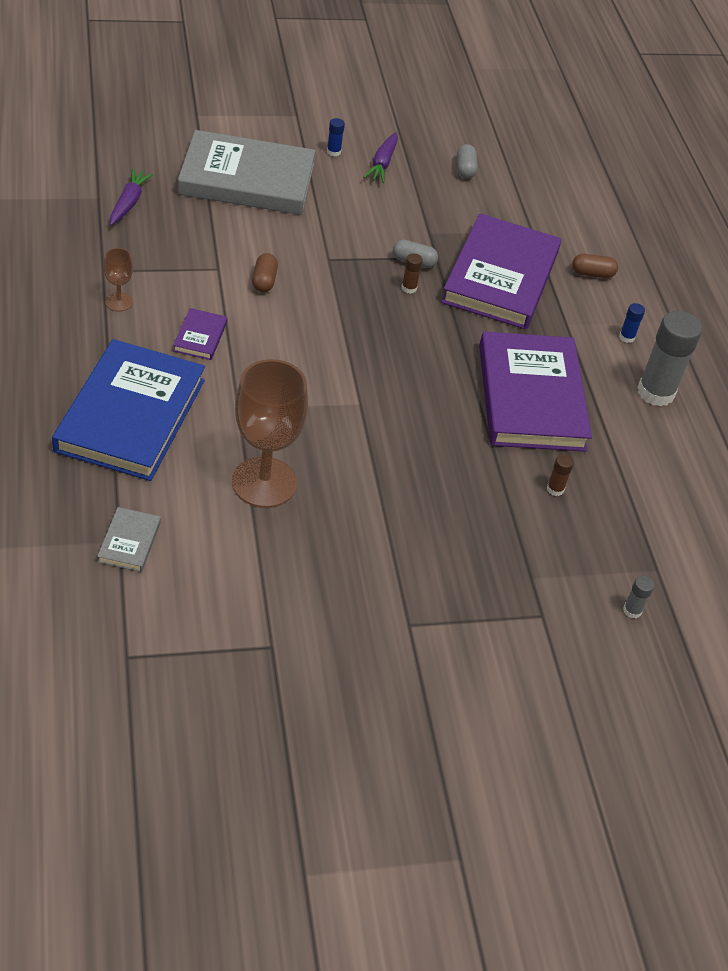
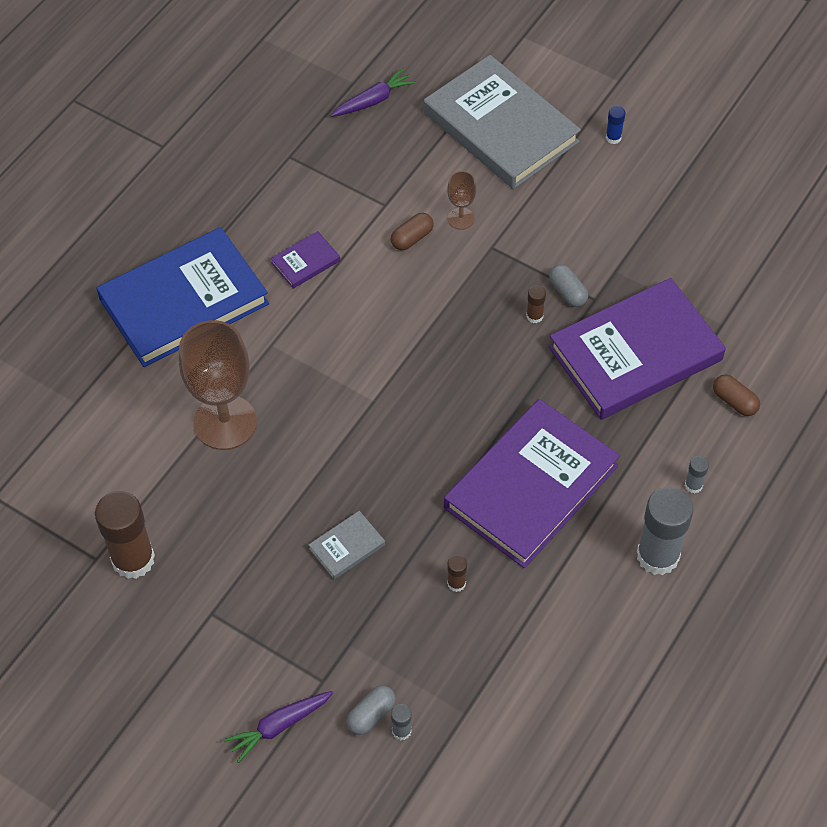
camera: 50 degrees right, 10 degrees up
grey book [97,507,161,572] -> grey book moved to [308,511,385,579]
brown goblet [103,248,133,311] -> brown goblet moved to [447,171,476,230]
purple carrot [363,132,398,183] -> purple carrot moved to [224,691,333,763]
grey capsule [457,144,478,179] -> grey capsule moved to [347,686,396,735]
blue glue stick [619,303,645,343] -> grey glue stick [685,456,709,494]
none -> brown glue stick [95,491,155,579]

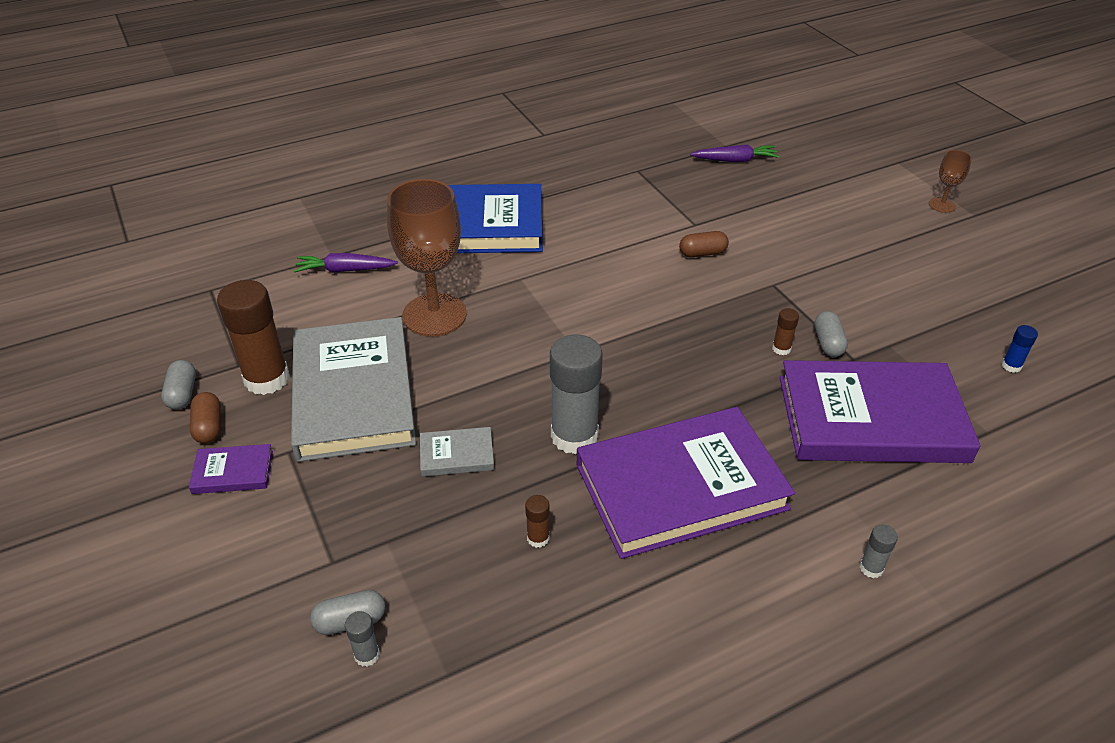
camera: 30 degrees right, 15 degrees down
purple carrot [224,691,333,763] -> purple carrot moved to [293,253,398,273]
purple book [271,231,340,289] -> purple book moved to [189,444,273,494]
grey book [424,55,581,189] -> grey book moved to [291,317,416,462]
brown goblet [447,171,476,230] -> brown goblet moved to [929,150,972,213]
blue glue stick [606,106,626,144] -> blue glue stick moved to [1002,325,1038,373]
grey glue stick [637,487,694,575] -> grey glue stick moved to [550,334,603,454]
brown capsule [713,374,760,416] -> brown capsule moved to [190,392,221,444]
none -> grey capsule [161,360,196,409]

